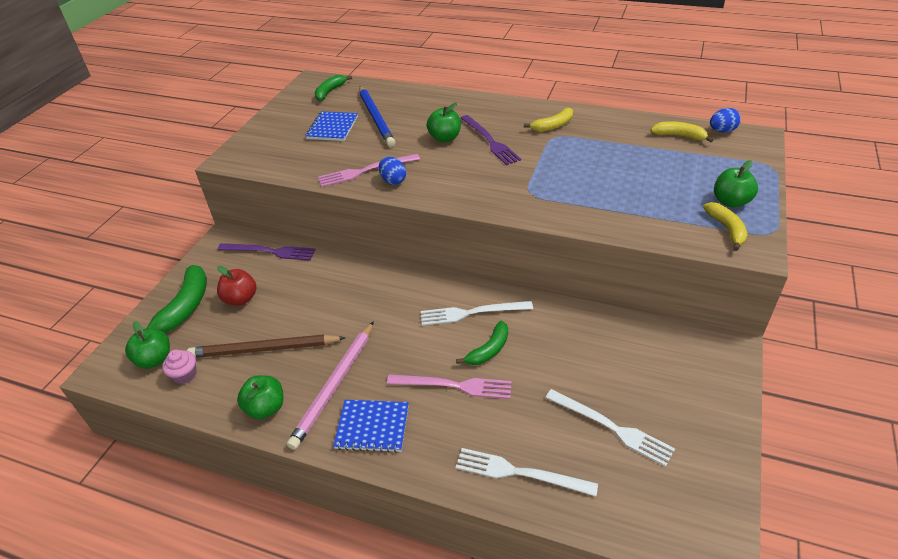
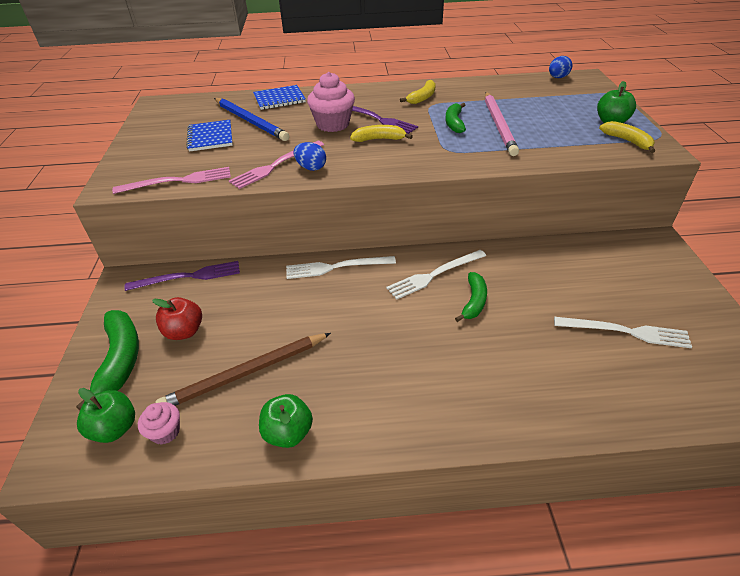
camera: 25 degrees left, 0 degrees up
pink pencil [287,321,374,450] -> pink pencil moved to [485,92,519,156]
green banana [315,75,352,101] -> green banana moved to [445,103,466,133]
blue notebook [333,400,409,453] -> blue notebook moved to [253,85,306,110]
pink fork [387,374,512,399] -> pink fork moved to [112,167,231,194]
green apple [427,103,461,142] -> pink cupcake [307,72,355,132]
white fork [456,448,598,496] -> white fork moved to [286,256,396,279]
yellow banana [651,121,713,142] -> yellow banana moved to [350,125,413,142]

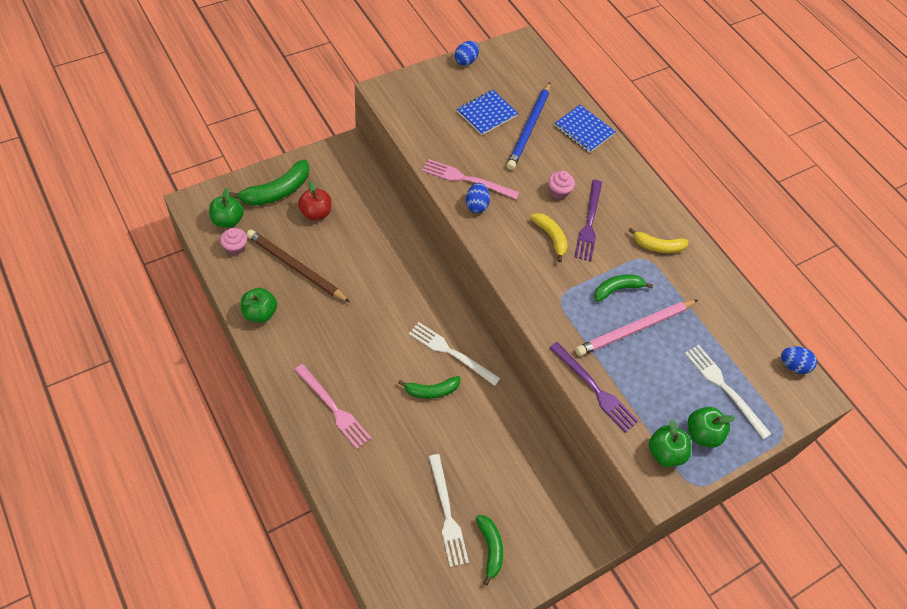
camera: 55 degrees right, 15 degrees up
pink fork [112,167,231,194] -> pink fork moved to [295,364,371,449]
purple fork [124,261,240,291] -> purple fork moved to [549,342,639,433]
white fork [286,256,396,279] -> white fork moved to [685,345,771,439]
pink cupcake [307,72,355,132] -> pink cupcake [548,171,575,199], size x0.57
yellow banana [599,121,655,153] -> green apple [649,420,691,467]
none -> blue egg [455,41,479,66]
none -> green banana [476,515,503,585]

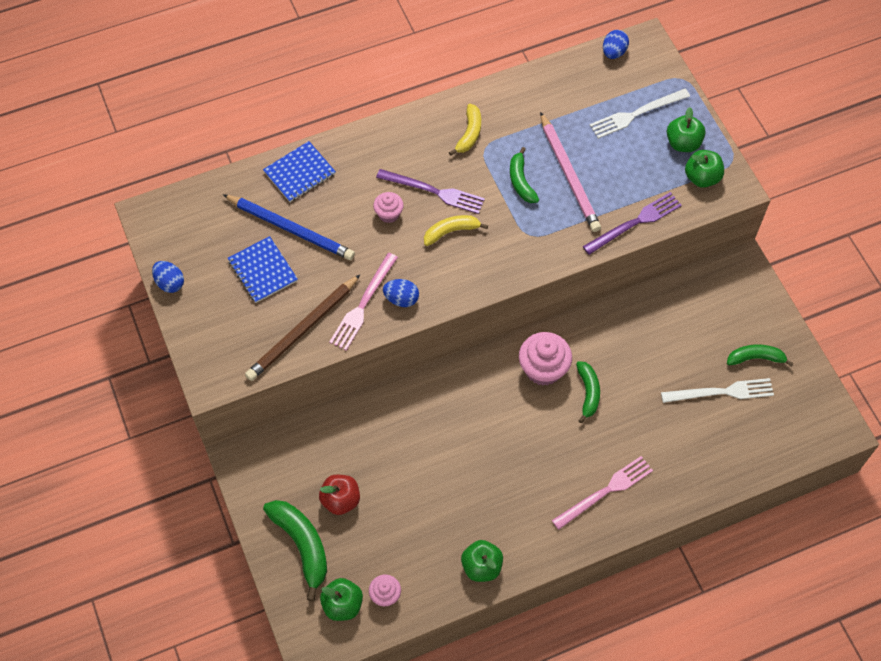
camera: 75 degrees left, 5 degrees up
brown pencil [247,230,350,302] -> brown pencil moved to [245,274,361,381]
white fork [409,322,500,386] -> pink cupcake [519,332,572,386]

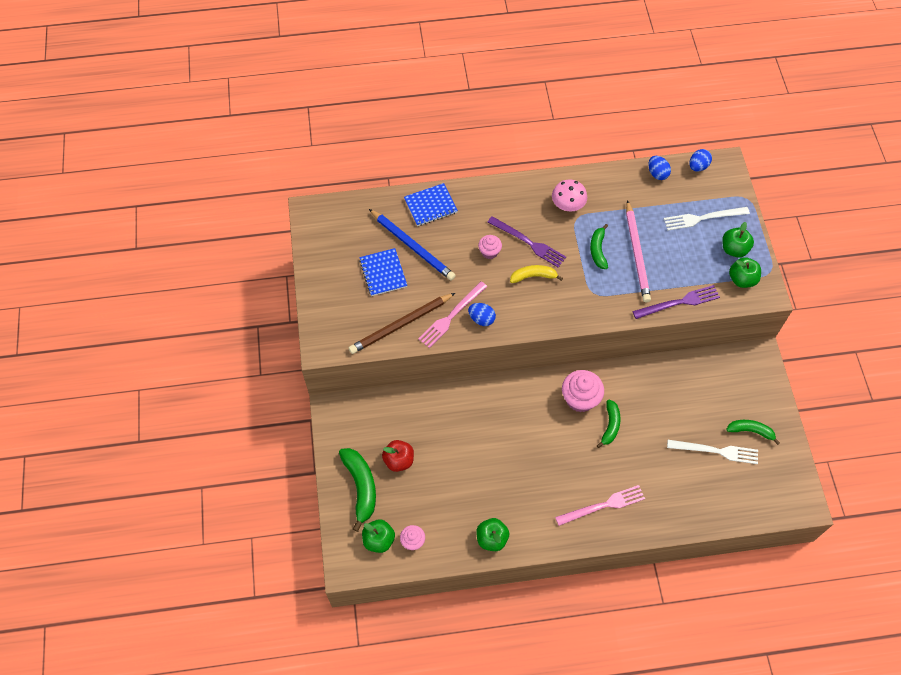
camera: 15 degrees right, 0 degrees up
blue egg [152,261,184,293] -> blue egg moved to [649,156,671,180]
yellow banana [449,104,481,156] -> pink mushroom [552,179,587,211]

